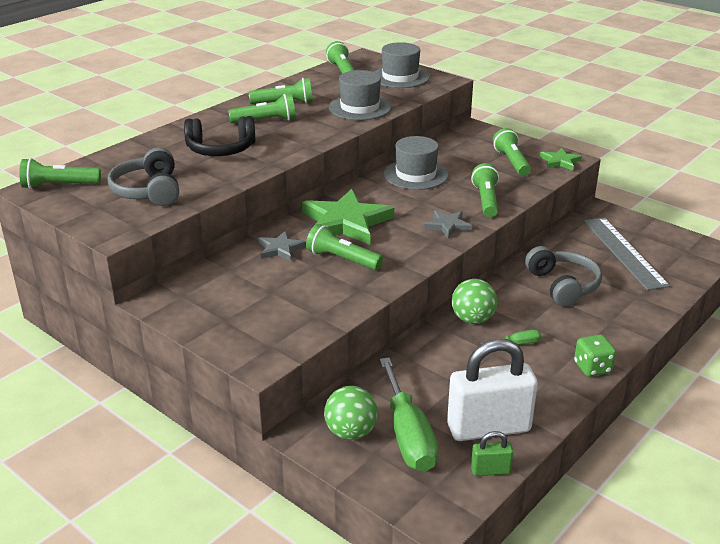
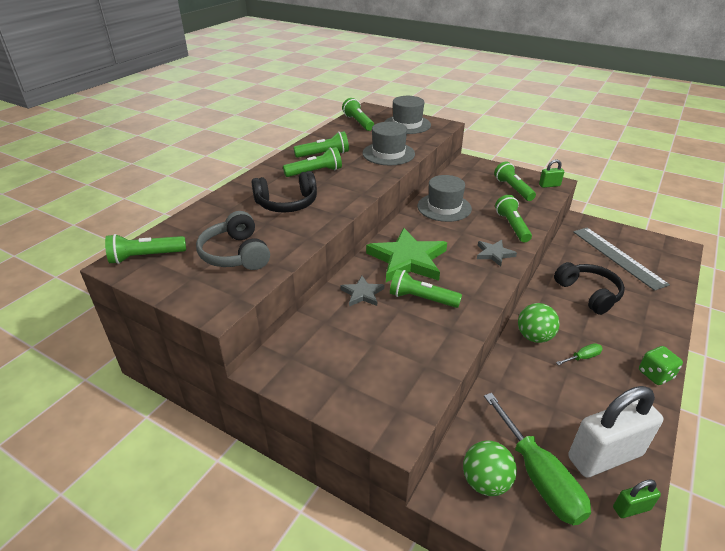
camera: 10 degrees left, 5 degrees up
grey headphones [525,246,602,307] -> black headphones [554,262,625,315]
green star [540,148,582,171] -> green padlock [539,159,564,188]

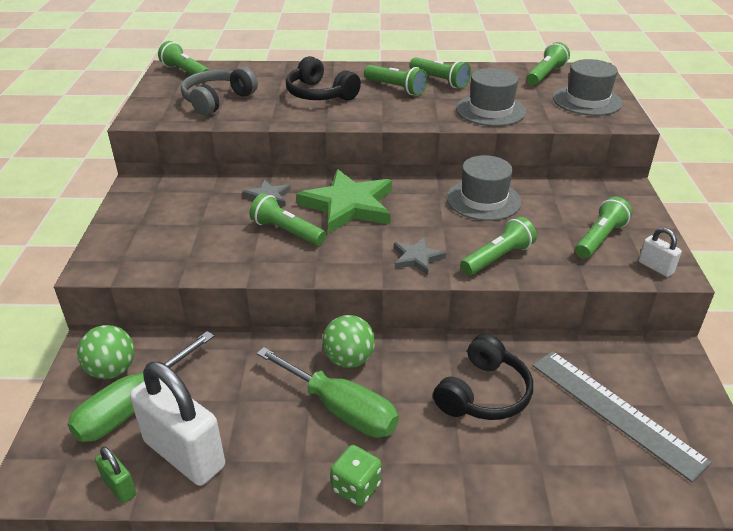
camera: 60 degrees right, 0 degrees up
green flashlight [390,269,462,308] -> green flashlight turned 45 degrees counterclockwise [249,193,326,246]
green padlock [539,159,564,188] -> white padlock [638,227,682,277]
green screwdriver [556,343,603,365] -> green screwdriver [257,347,398,438], size x2.28
grey ruler [573,228,670,291] -> grey ruler turned 75 degrees counterclockwise [533,351,712,482]

